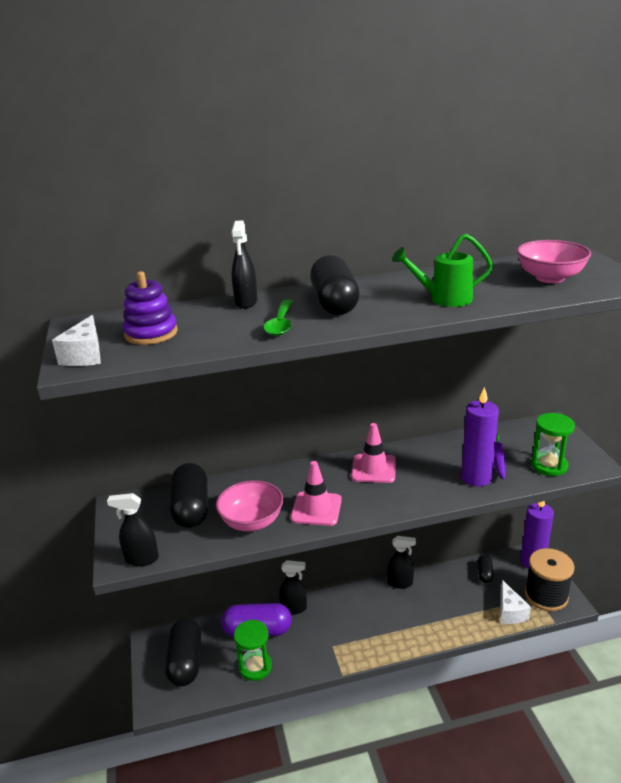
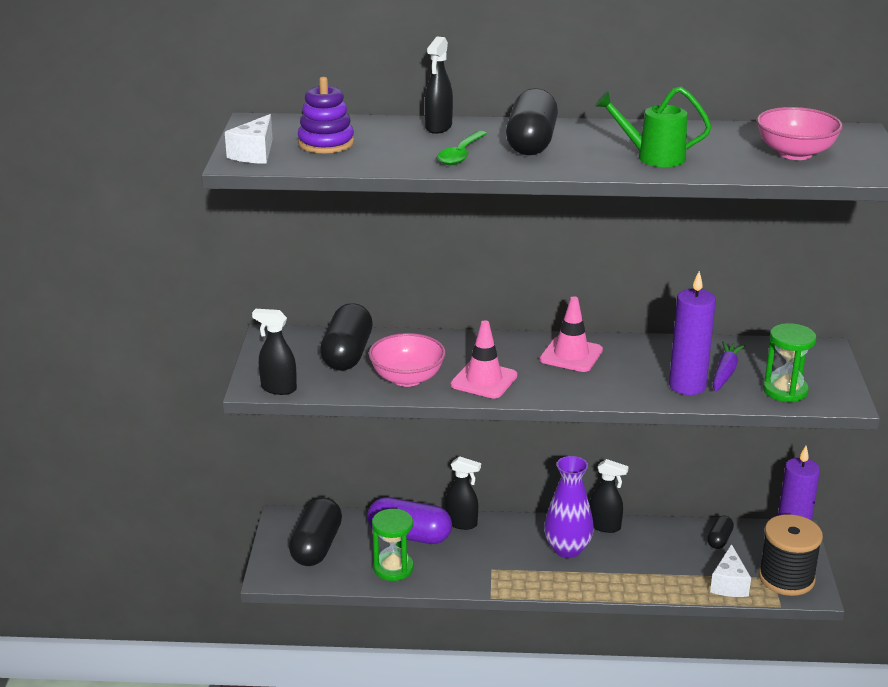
camera: 15 degrees right, 0 degrees up
none -> purple vase [544,456,594,558]

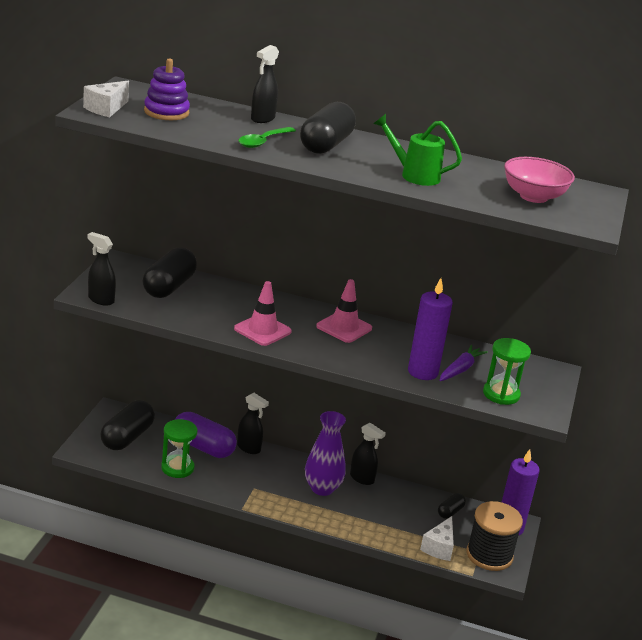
camera: 10 degrees right, 0 degrees up
pink bowl [369,333,446,387] -> none

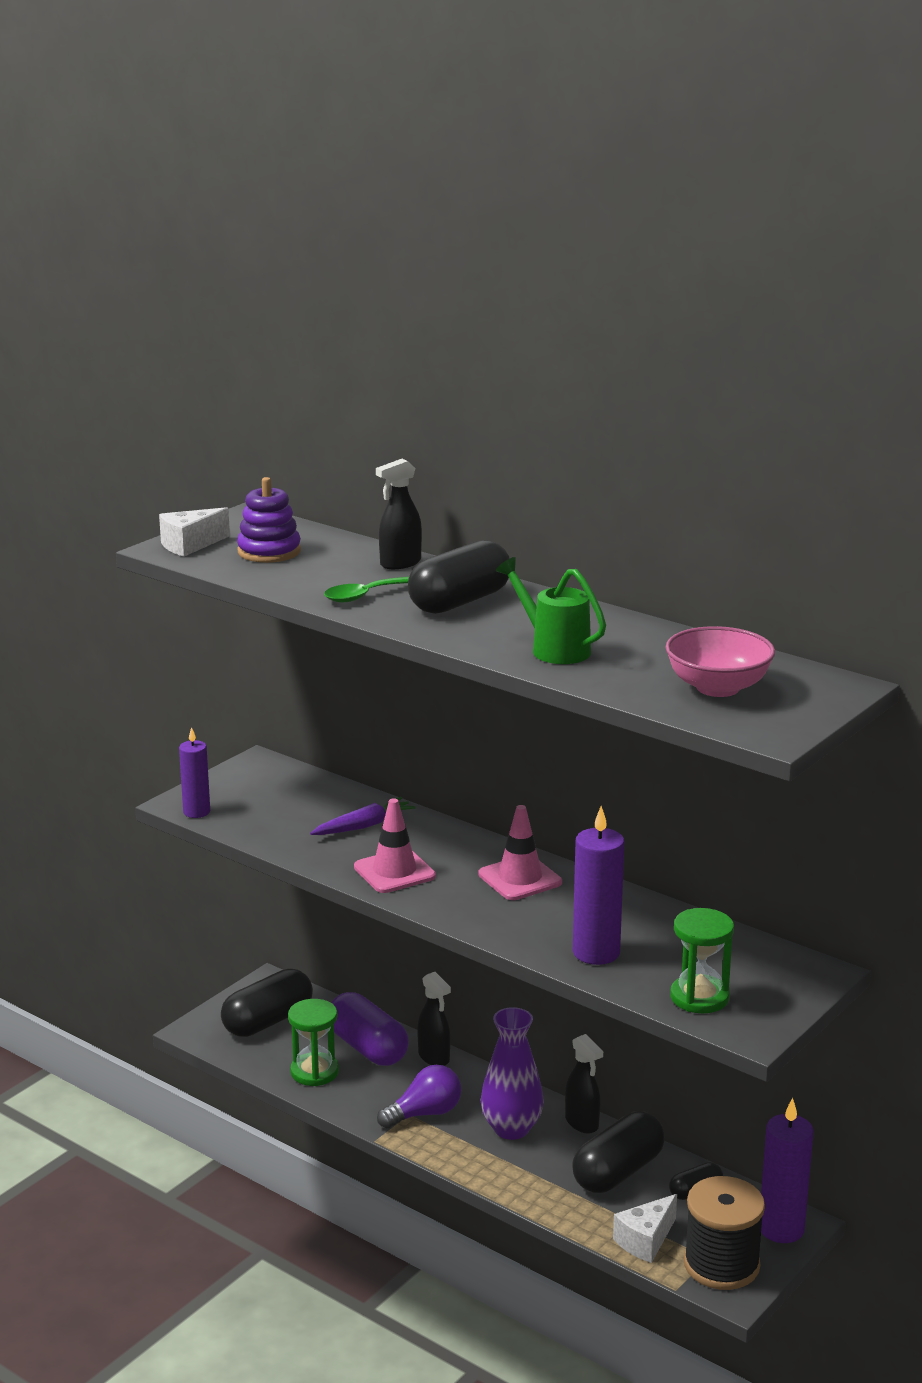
camera: 25 degrees right, 5 degrees down
black spray bottle [88,232,116,306] -> purple candle [179,727,210,818]
black capsule [143,247,197,298] -> black capsule moved to [572,1111,665,1193]
purple carrot [439,345,488,381] -> purple carrot moved to [310,797,416,835]
none -> purple light bulb [377,1065,461,1128]

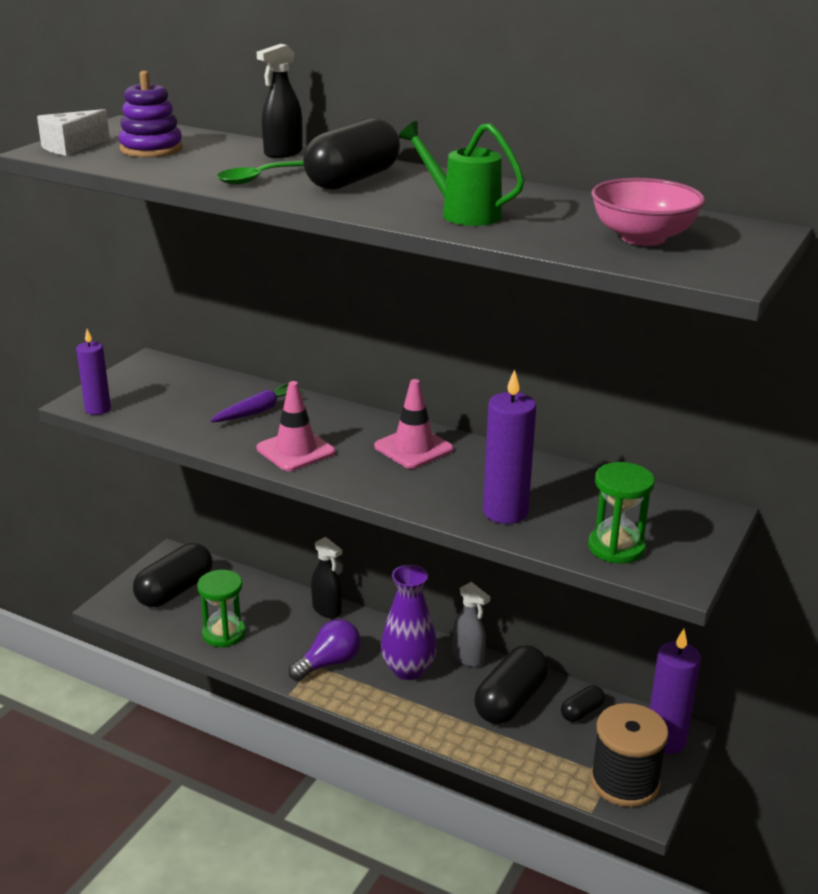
camera: 10 degrees left, 5 degrees up
purple capsule [331,992,409,1066] -> none
black spray bottle [565,1034,603,1134] -> grey spray bottle [452,582,490,667]
white cheese [613,1194,677,1263] -> none

